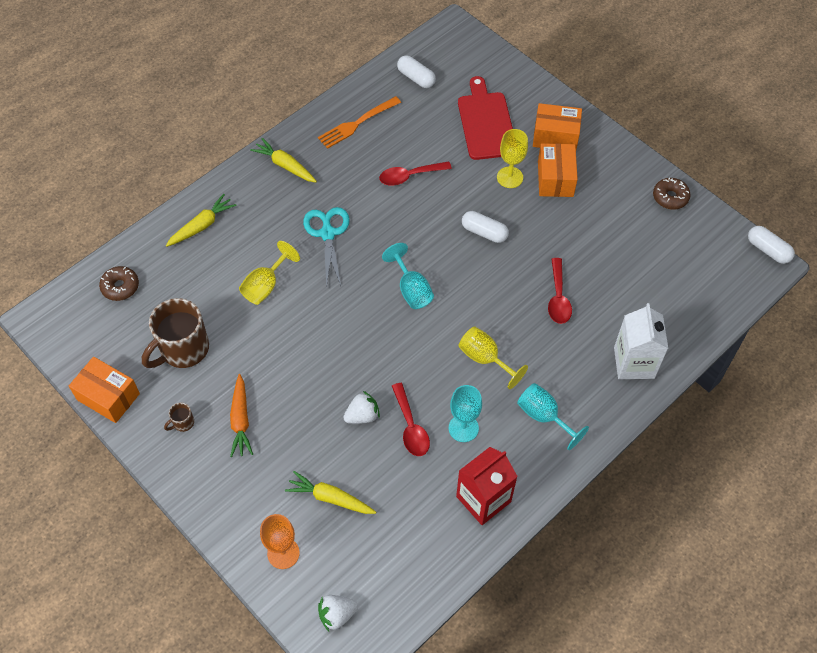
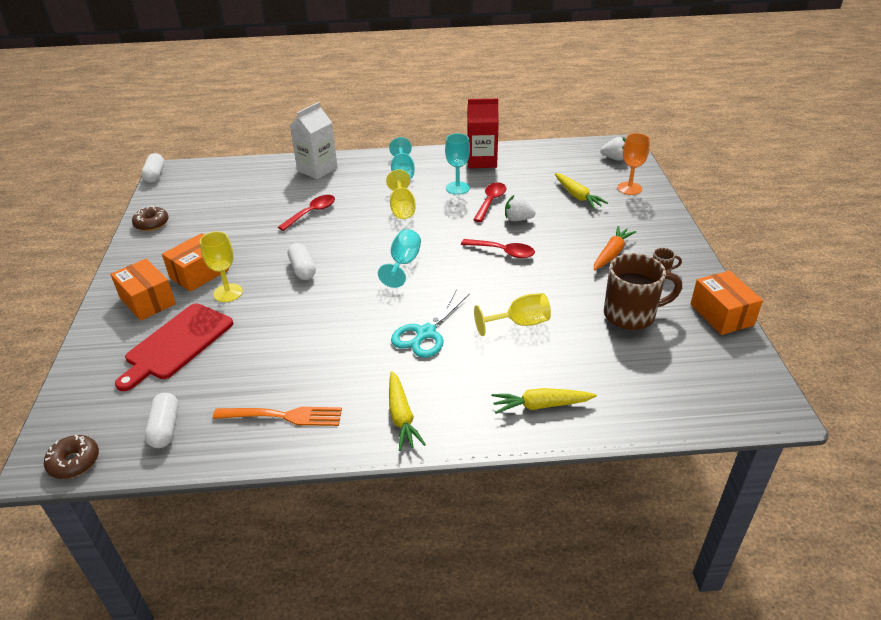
camera: 140 degrees left, 20 degrees down
brown donut [99,266,139,301] -> brown donut moved to [44,435,99,479]
red spoon [379,161,452,186] -> red spoon moved to [461,239,535,258]

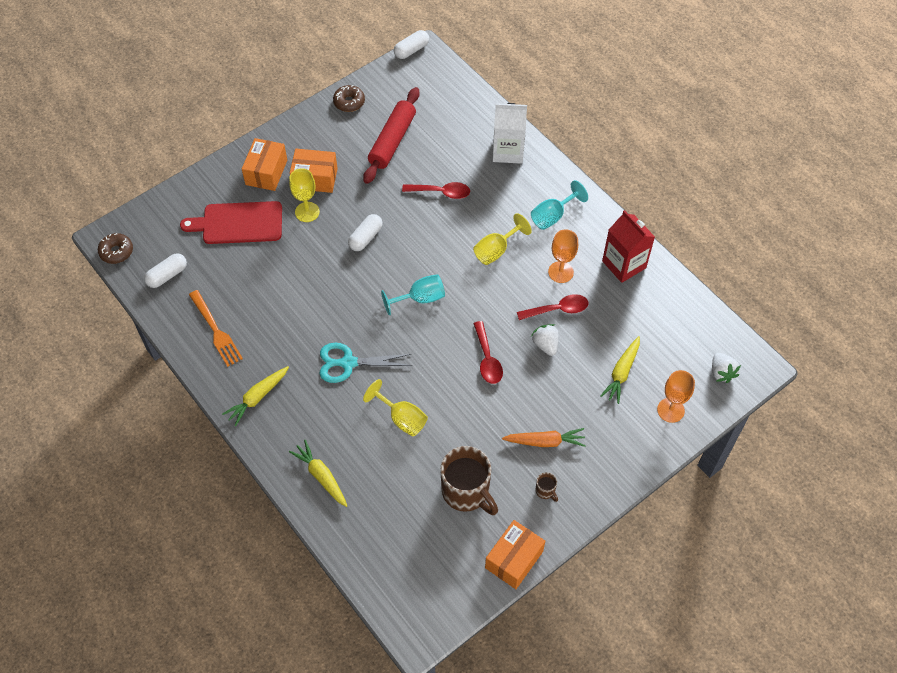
camera: 55 degrees right, 20 degrees up
turquoise goblet [445,133,470,195] -> orange goblet [548,229,578,283]
none -> red rolling pin [363,87,420,184]

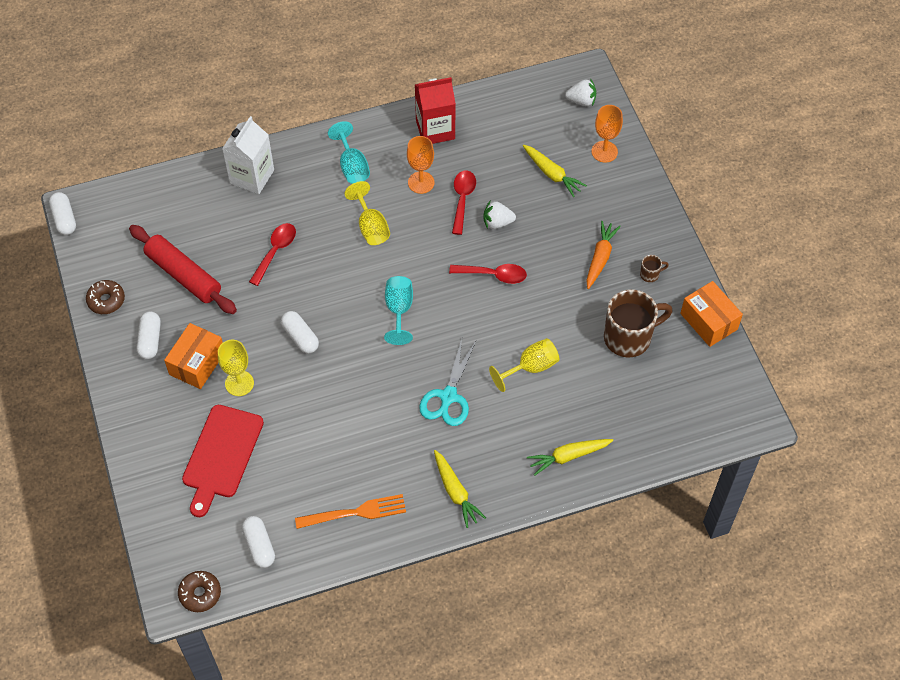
camera: 70 degrees left, 0 degrees up
orange box [242,138,287,191] -> none
none -> white capsule [137,311,161,359]

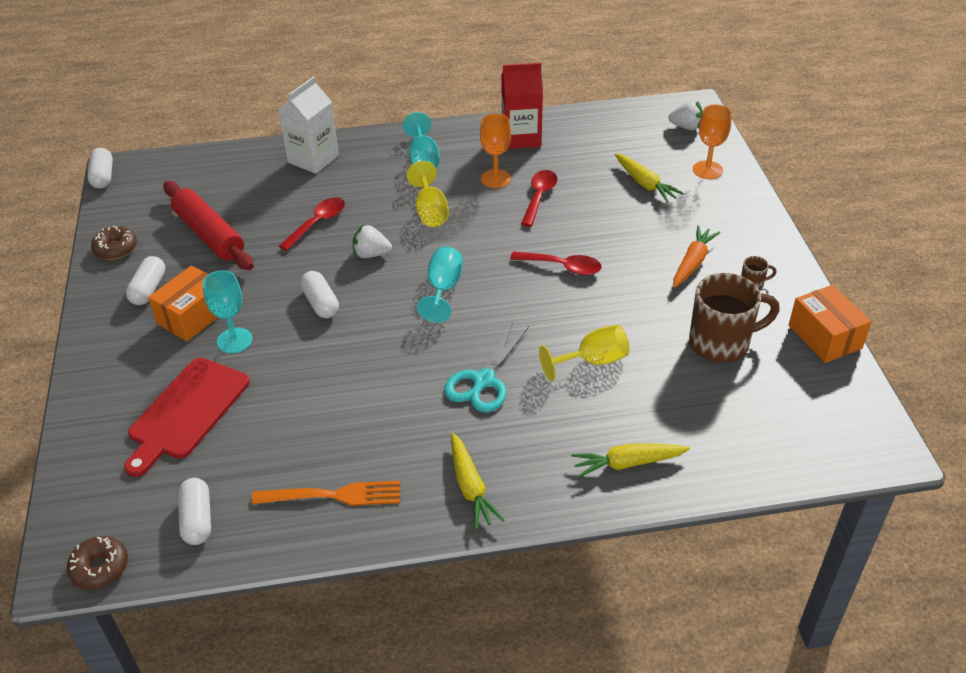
camera: 10 degrees right, 15 degrees down
yellow goblet [218,340,254,396] -> turquoise goblet [202,270,253,353]
white strawberry [484,201,516,229] -> white strawberry moved to [353,224,392,258]

